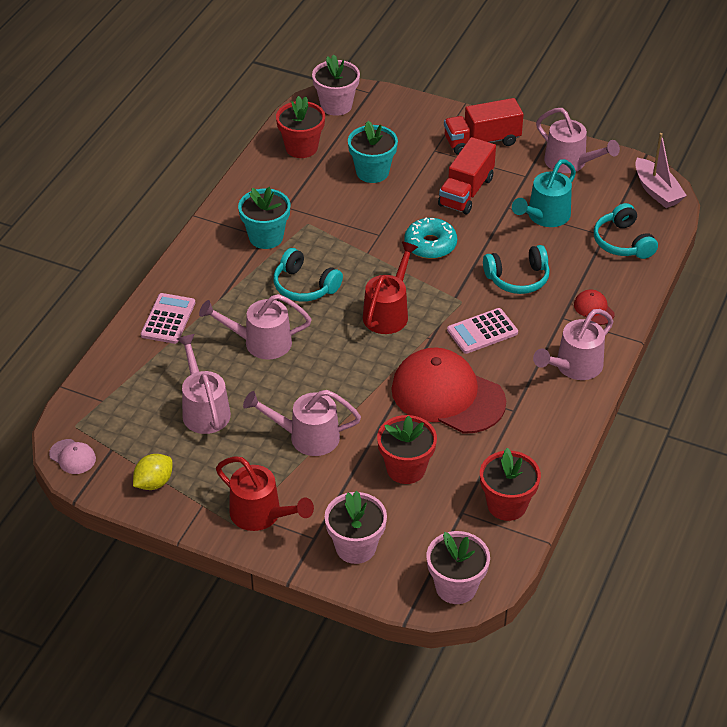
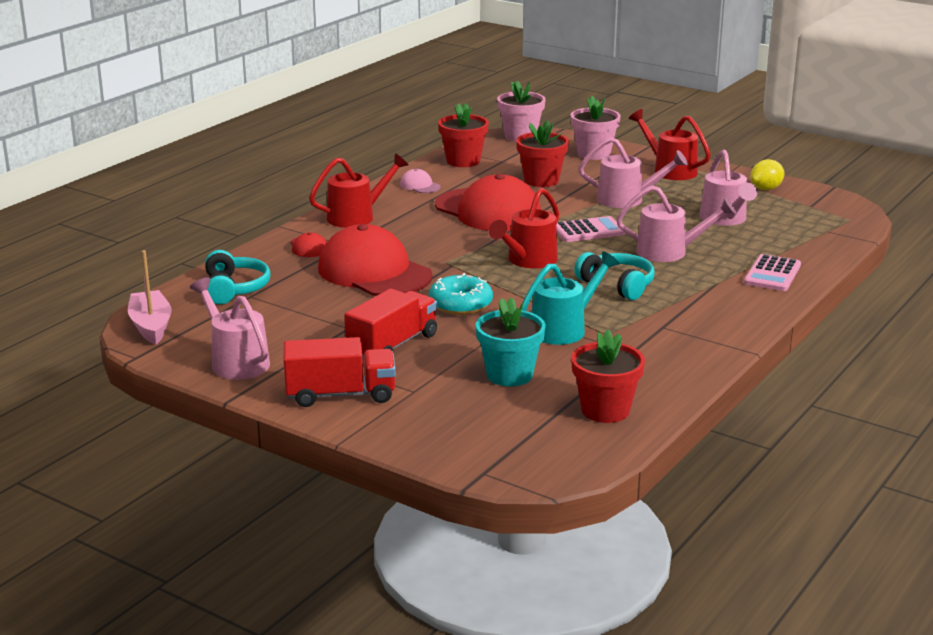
camera: 170 degrees left, 20 degrees down
pink cap [49,439,96,474] -> pink cap moved to [400,169,441,193]
turquoise flower pot [238,187,290,249] -> none
pink flower pot [312,54,360,116] -> none
pink calculator [447,308,518,354] -> pink calculator moved to [556,216,625,242]
turquoise headphones [483,245,550,294] -> red cap [318,224,433,296]
turquoise watering can [512,159,576,227] -> turquoise watering can moved to [522,251,620,345]
pink watering can [533,309,614,380] -> red watering can [309,153,408,228]

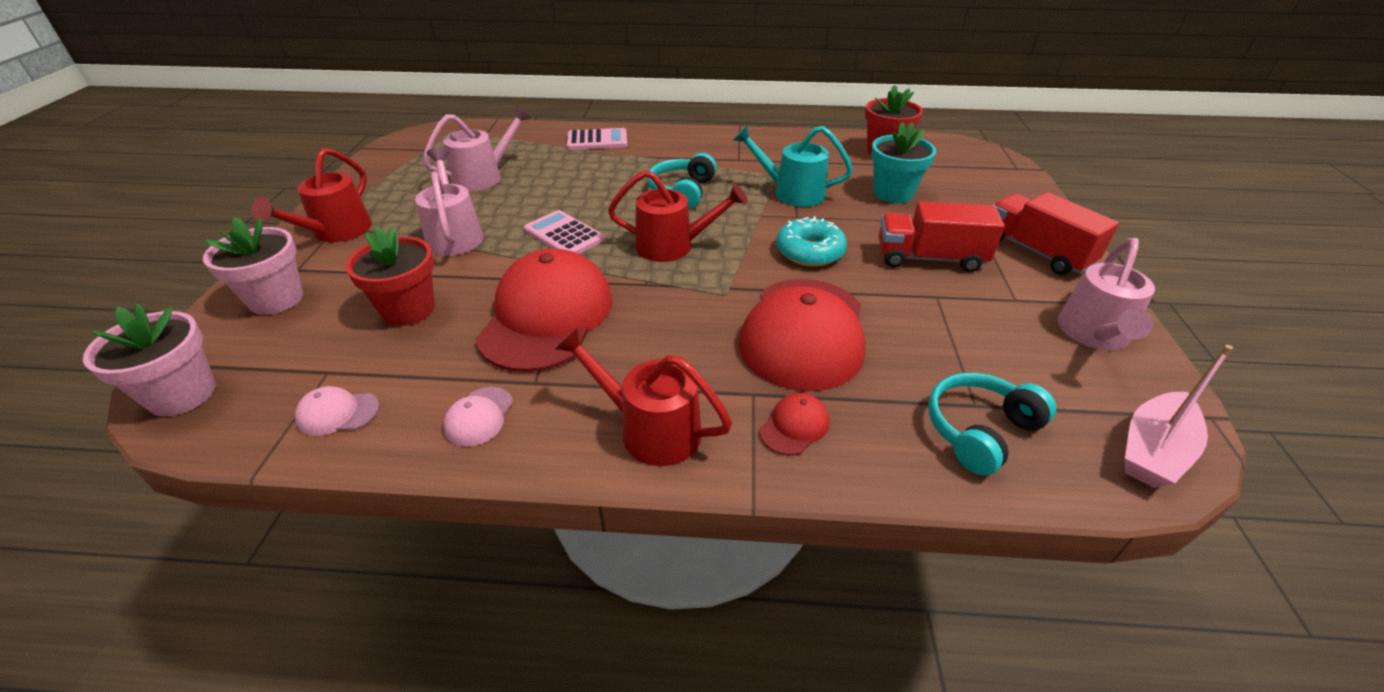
camera: 120 degrees left, 15 degrees up
red flower pot [438,103,489,167] -> pink cap [295,386,380,436]
pink watering can [616,185,736,262] -> none
yellow lemon [750,159,784,190] -> none

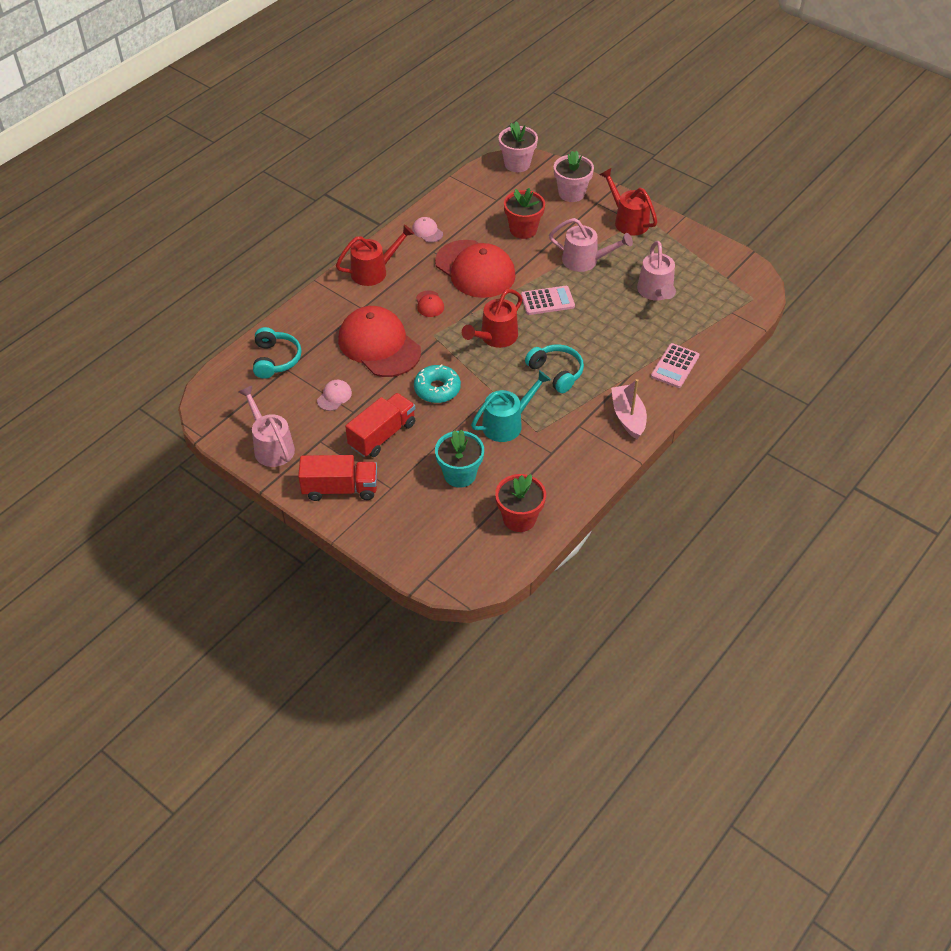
camera: 125 degrees right, 10 degrees up
pink cap [295,386,380,436] -> pink cap moved to [317,380,352,411]
red cap [760,393,830,456] -> red cap moved to [416,290,444,317]
pink boat [1125,345,1233,488] -> pink boat moved to [611,379,647,439]

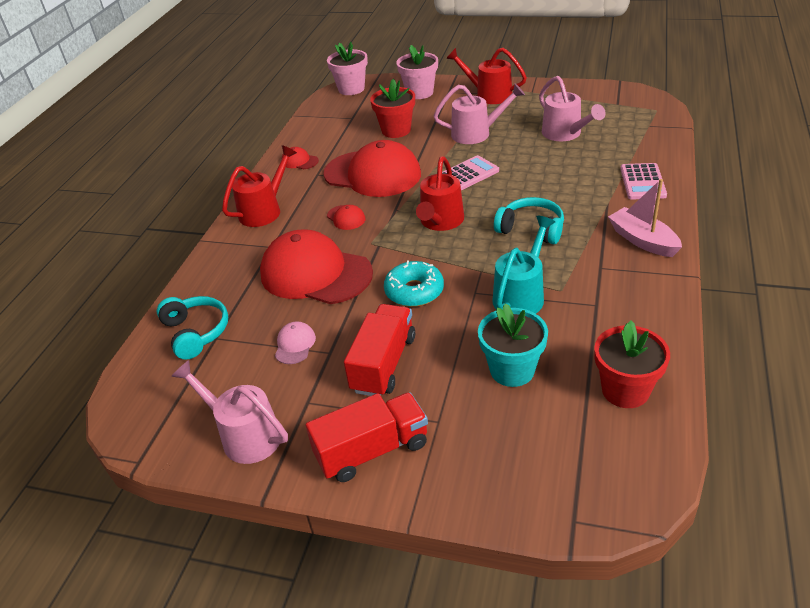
camera: 20 degrees left, 10 degrees down
pink cap [412,217,443,242] -> red cap [281,147,319,169]

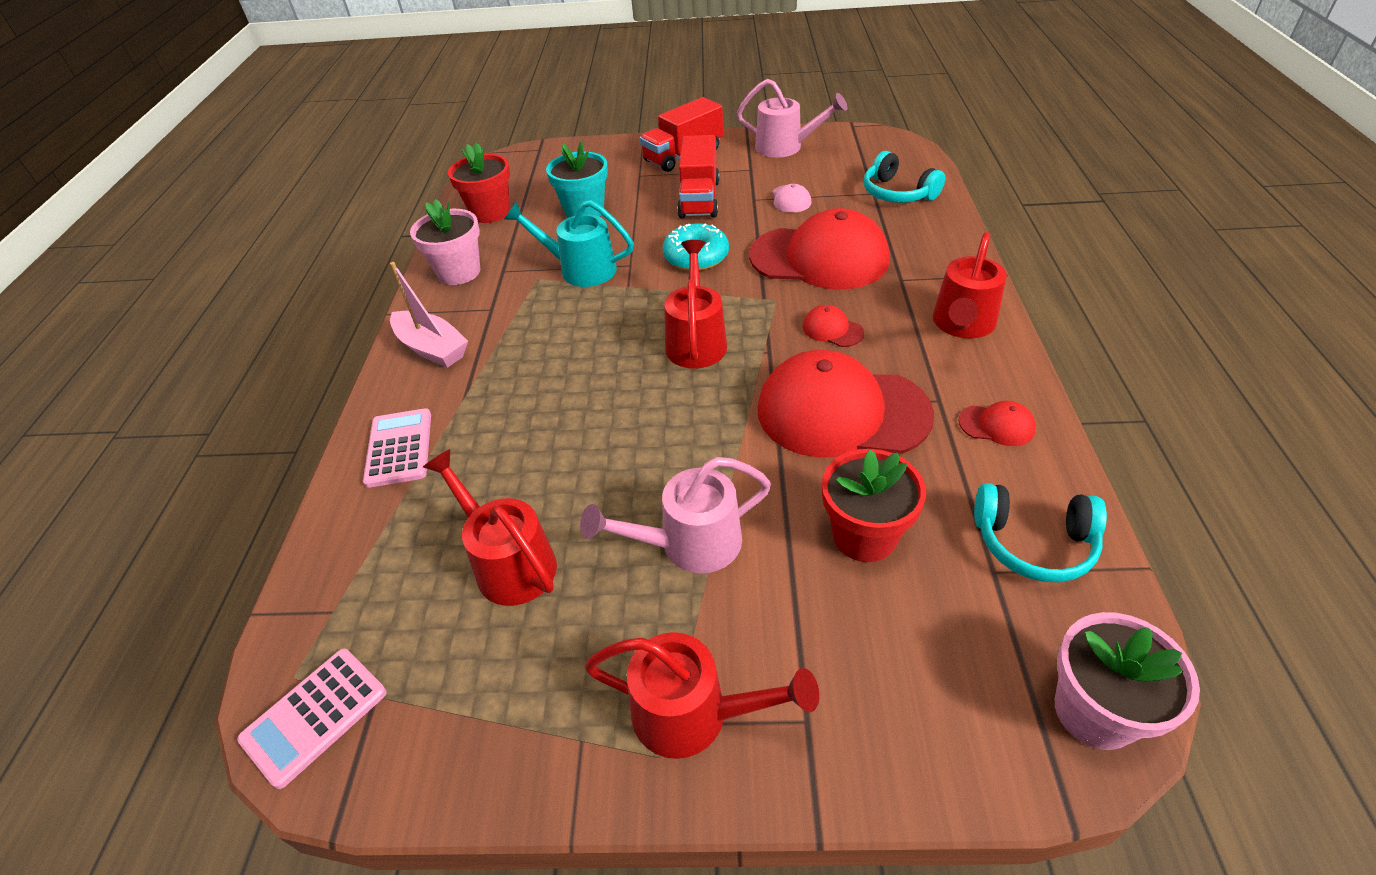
camera: 165 degrees right, 5 degrees up
pink flower pot [396,45,438,99] -> pink flower pot moved to [410,199,480,285]
pink calculator [442,155,499,191] -> pink calculator moved to [237,648,387,789]
turquoise watering can [492,216,555,314] -> turquoise watering can turned 90 degrees clockwise [504,200,634,287]
turquoise headphones [494,197,564,244] -> turquoise headphones moved to [974,483,1107,582]
pink watering can [539,76,606,141] -> red watering can [423,449,557,606]

